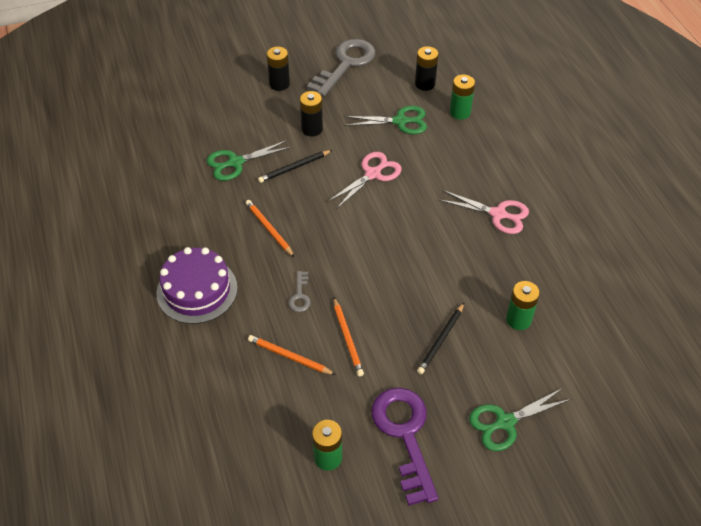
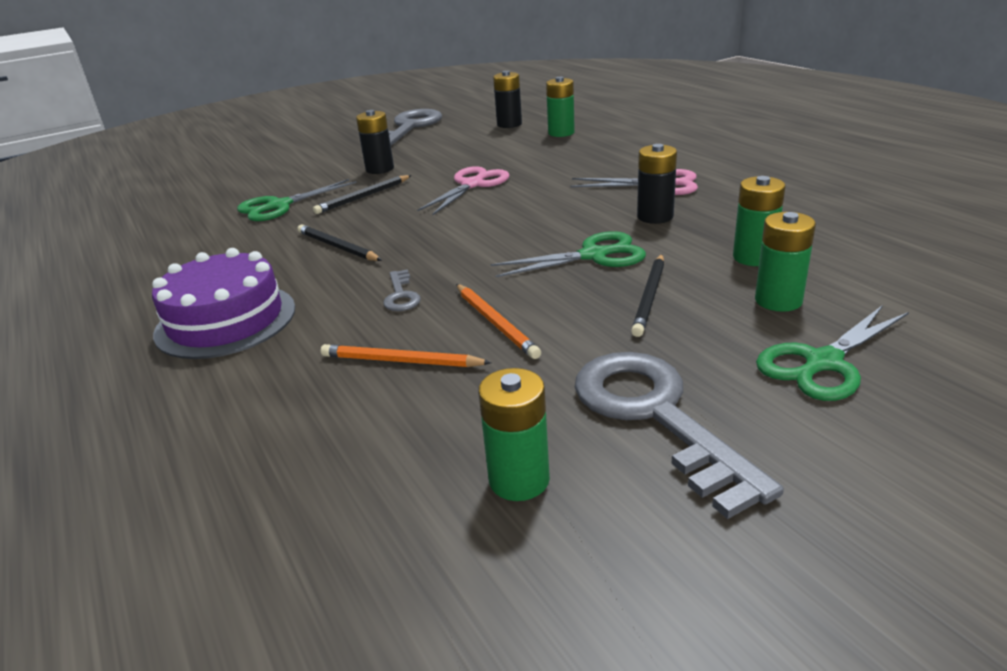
camera: 10 degrees left, 20 degrees down
orange pencil [246,200,294,257] -> black pencil [297,224,382,261]
black battery [267,47,290,91] -> black battery moved to [637,144,677,224]
green scissors [344,106,427,134] -> green scissors moved to [491,231,646,277]
purple key [371,388,439,506] -> grey key [575,352,784,519]
none -> green battery [755,212,816,312]

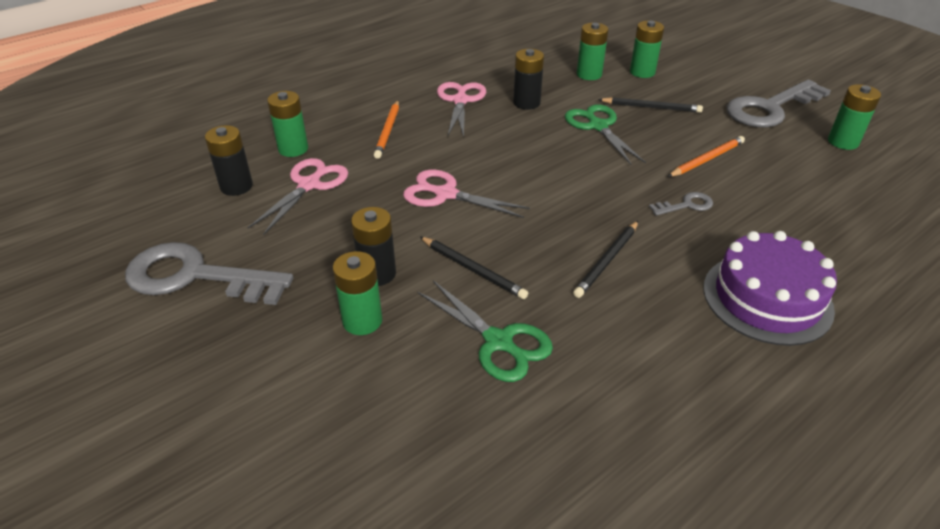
camera: 100 degrees left, 10 degrees up
orange pencil [321,344,492,367] -> orange pencil moved to [374,100,399,159]
green scissors [756,305,909,401] -> none
none -> pink scissors [248,158,348,235]
none -> green battery [333,251,382,335]

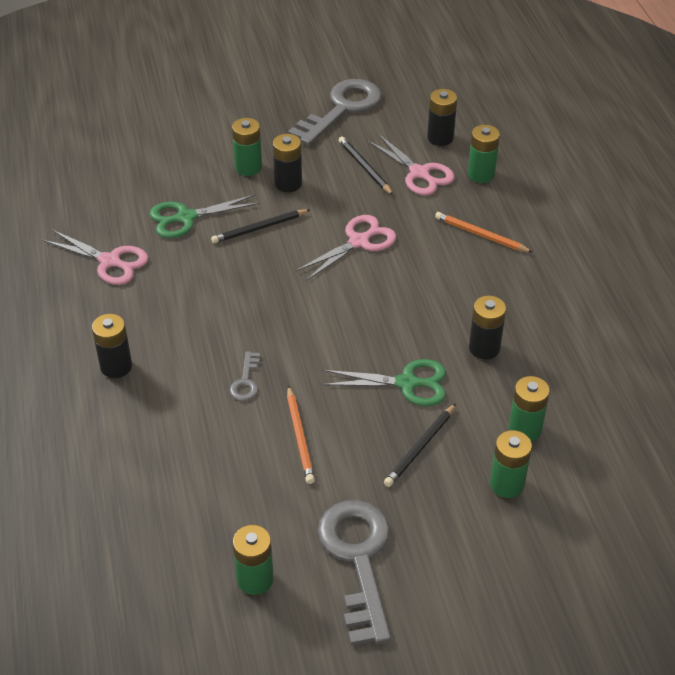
camera: 115 degrees right, 5 degrees up
pink scissors [437,82,486,138] -> pink scissors moved to [42,230,148,285]
black pencil [573,221,638,298] -> black pencil moved to [339,137,393,195]
purple cake [703,231,837,346] -> black battery [92,314,132,378]

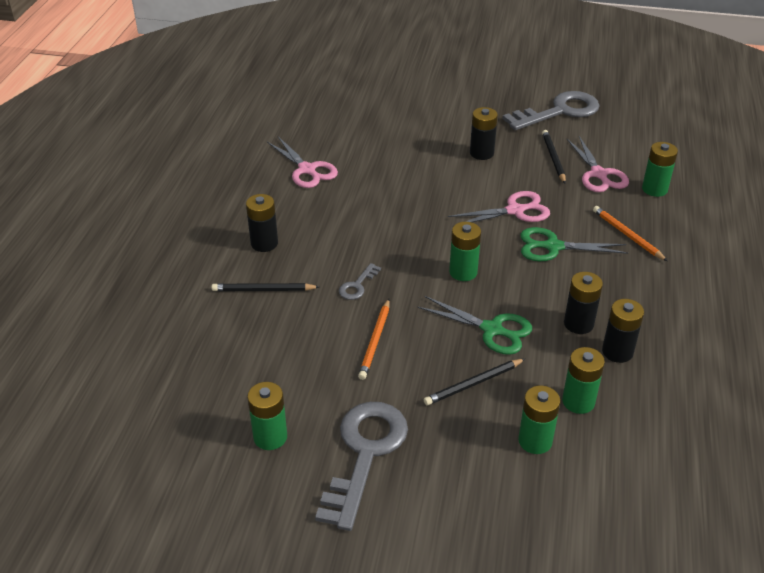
camera: 25 degrees right, 5 degrees down
green scissors [149,195,260,238] -> green scissors moved to [520,227,628,261]
black pencil [211,209,311,243] -> black pencil moved to [212,283,319,291]
green battery [232,118,262,176] -> green battery moved to [449,222,481,281]
black battery [427,89,457,146] -> black battery moved to [602,299,644,363]

